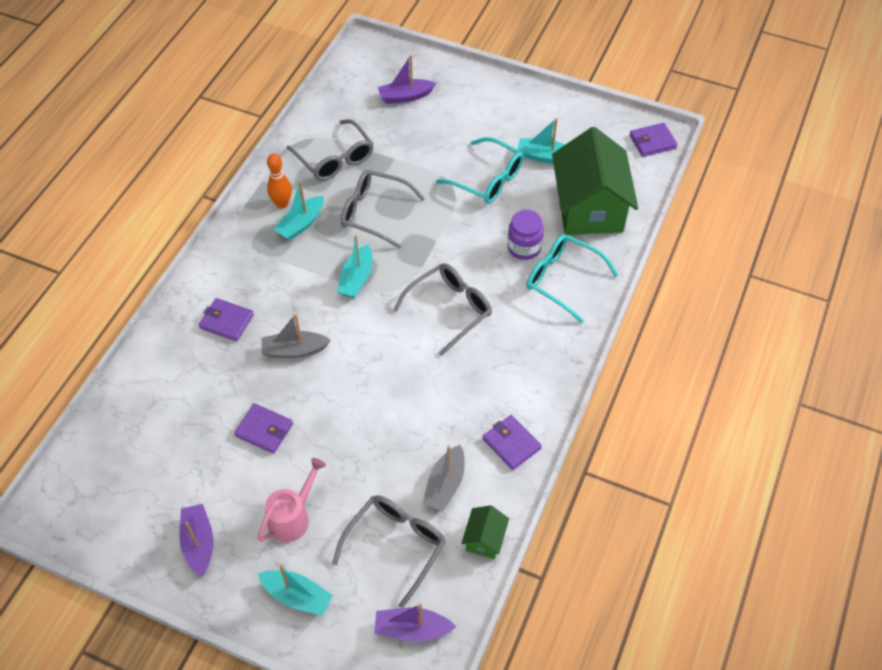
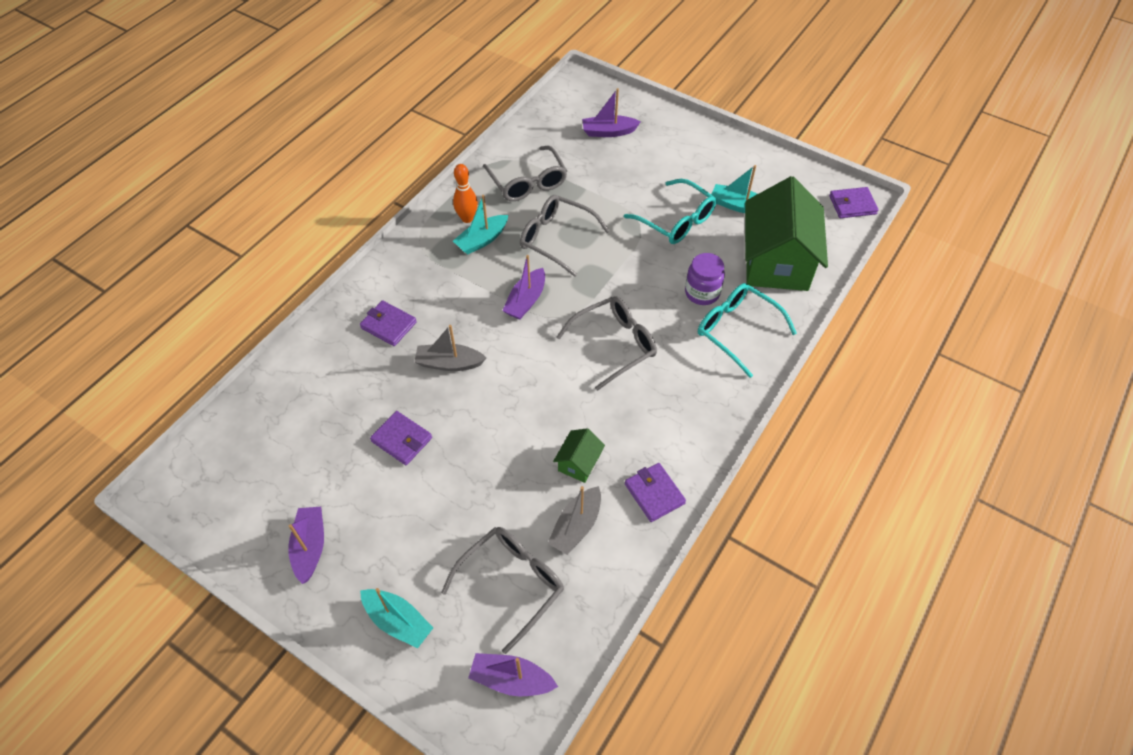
camera: 10 degrees right, 0 degrees up
pink watering can [257,458,326,542] -> none
turquoise boat [337,235,372,298] -> purple boat [502,255,545,320]
green house [461,505,509,559] -> green house moved to [553,428,605,483]

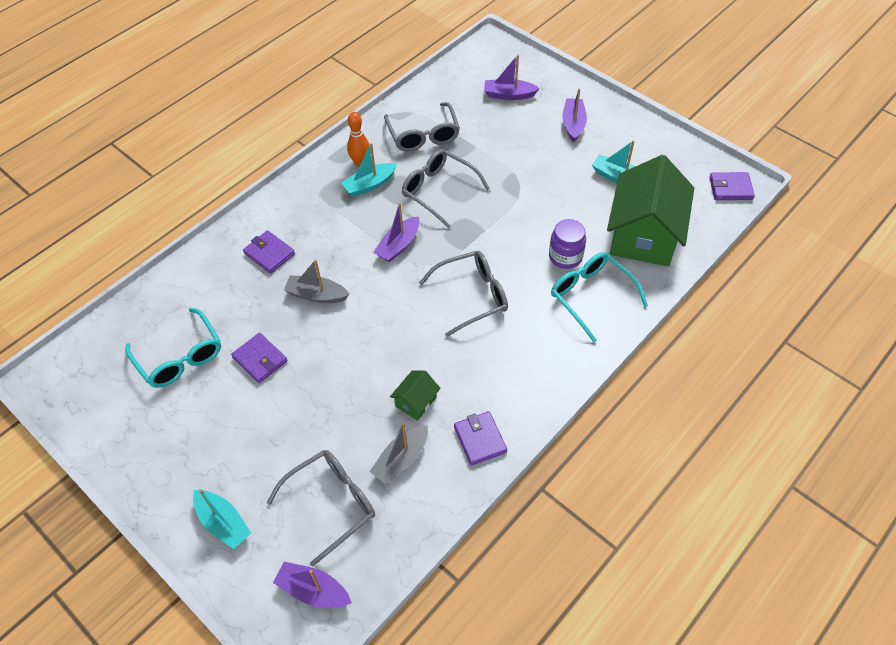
camera: 10 degrees right, 0 degrees up
purple boat [288,507,324,584] -> purple boat moved to [562,88,587,142]
turquoise glasses [624,179,717,244] -> turquoise glasses moved to [125,308,221,388]

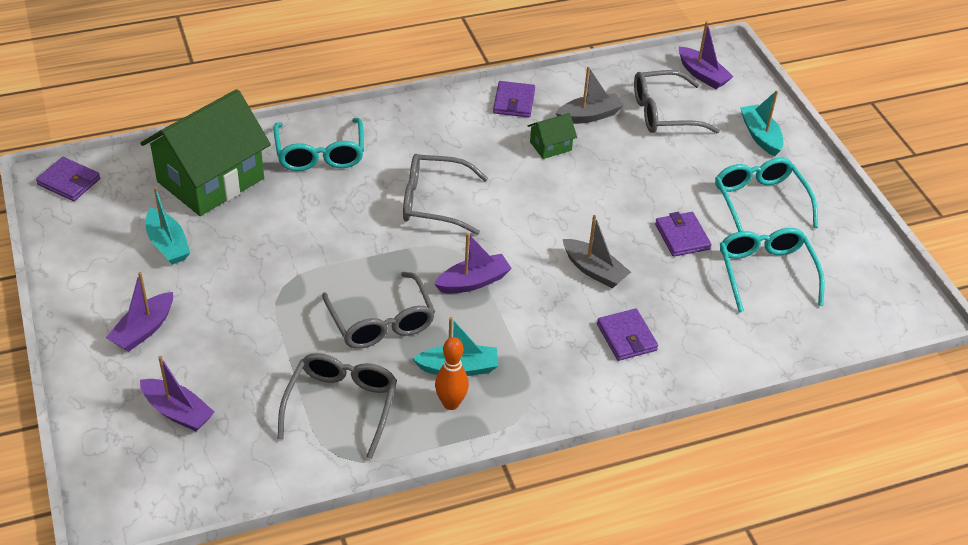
camera: 155 degrees left, 10 degrees down
purple jar [549,219,586,269] -> none
none -> turquoise glasses [715,158,818,232]

